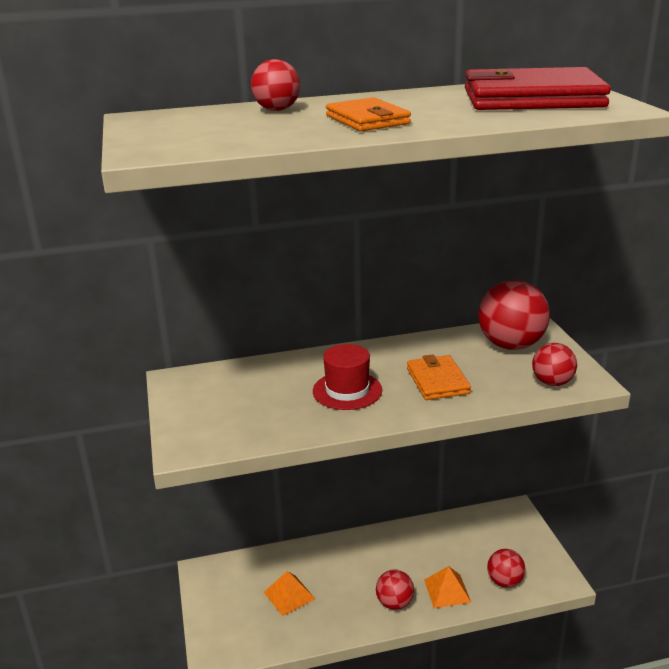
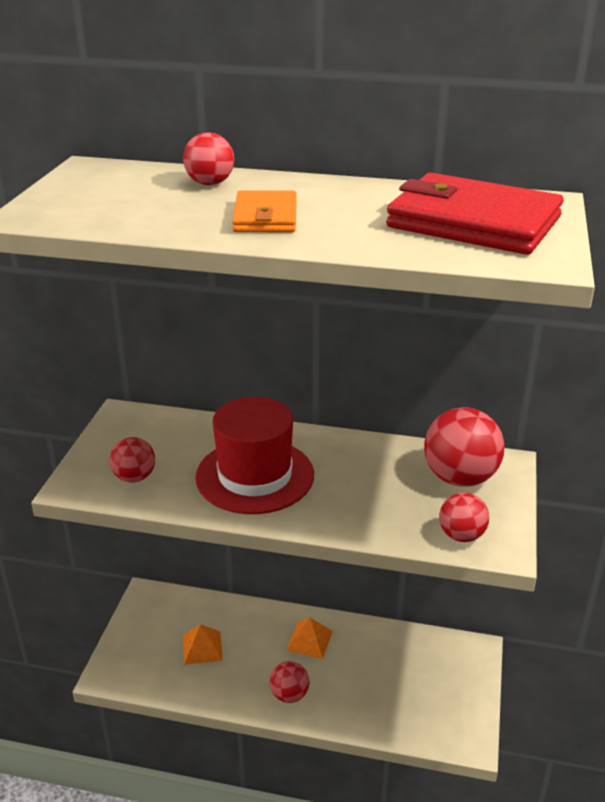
camera: 25 degrees right, 5 degrees up
red hat [313,344,382,410] -> red hat [195,397,314,514], size x1.64
orange wallet [407,354,471,400] -> none
orange pyramid [424,566,471,608] -> orange pyramid moved to [286,617,333,659]
red ball [487,549,526,588] -> red ball moved to [109,437,155,483]

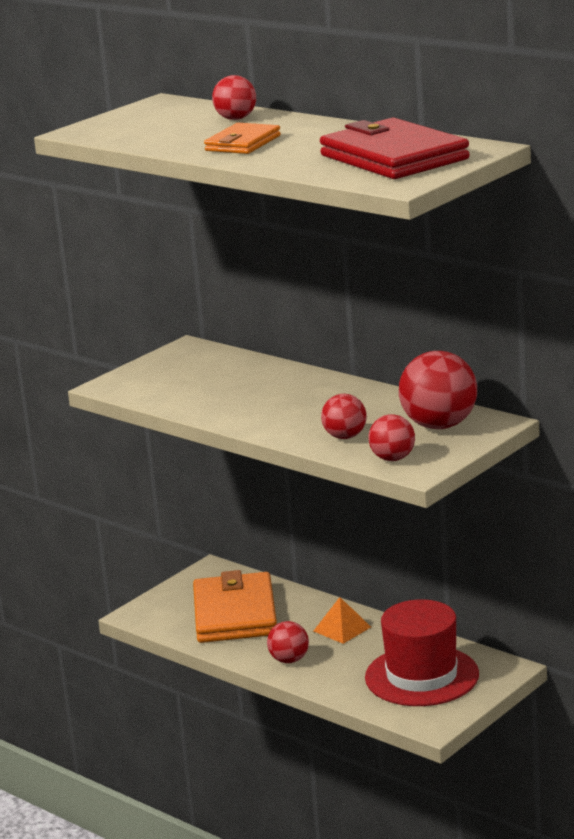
camera: 30 degrees right, 10 degrees down
red ball [109,437,155,483] -> red ball moved to [321,394,367,439]
orange pyramid [183,624,223,665] -> orange wallet [193,570,277,643]
red hat [195,397,314,514] -> red hat moved to [365,599,479,706]

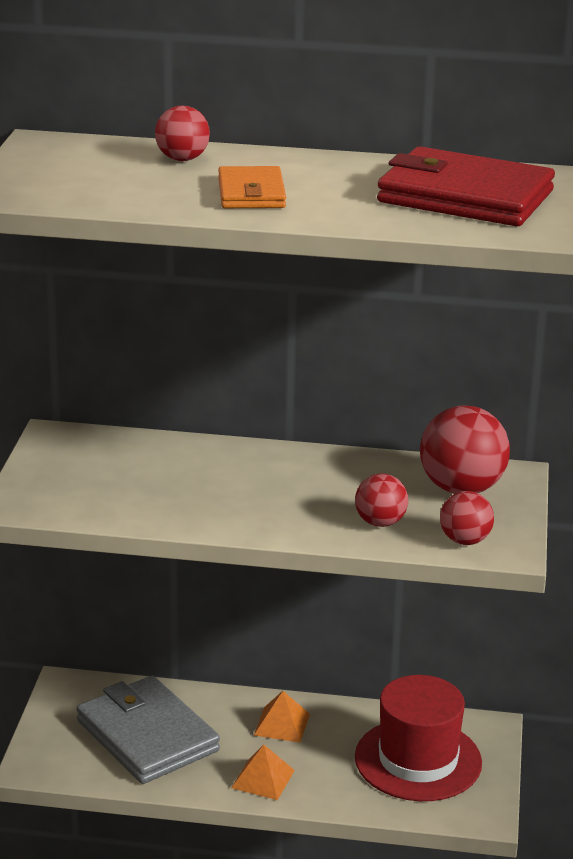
camera: 35 degrees left, 5 degrees up
orange wallet [193,570,277,643] -> grey wallet [76,676,220,784]
red ball [267,621,309,663] -> orange pyramid [231,744,295,800]

